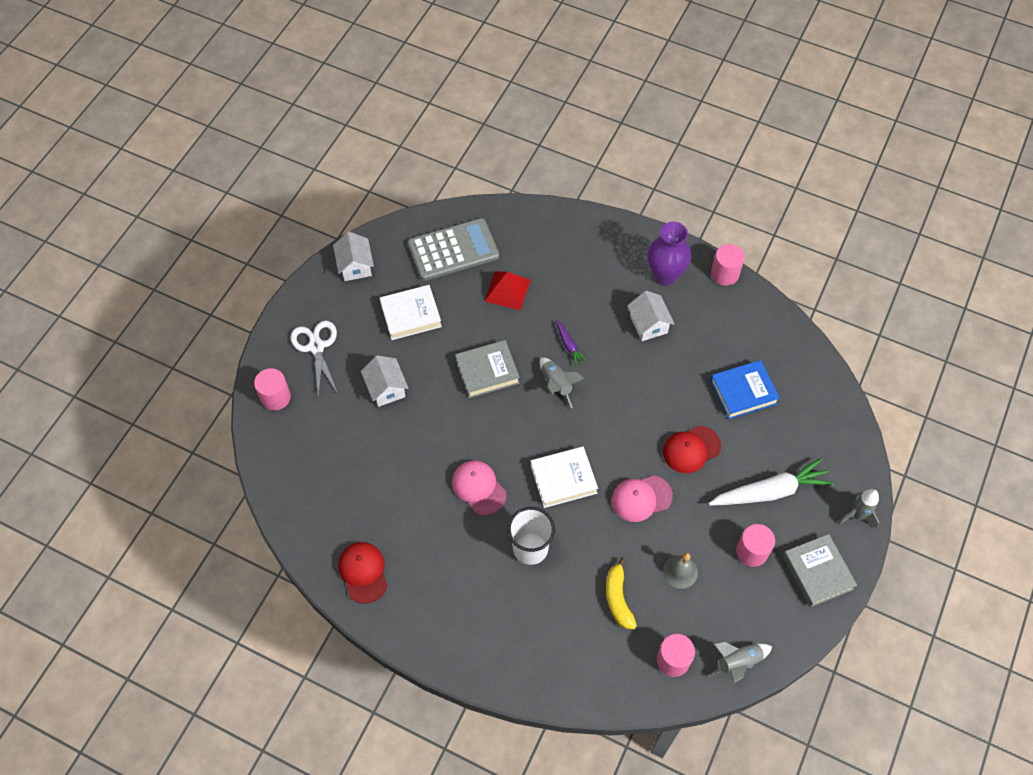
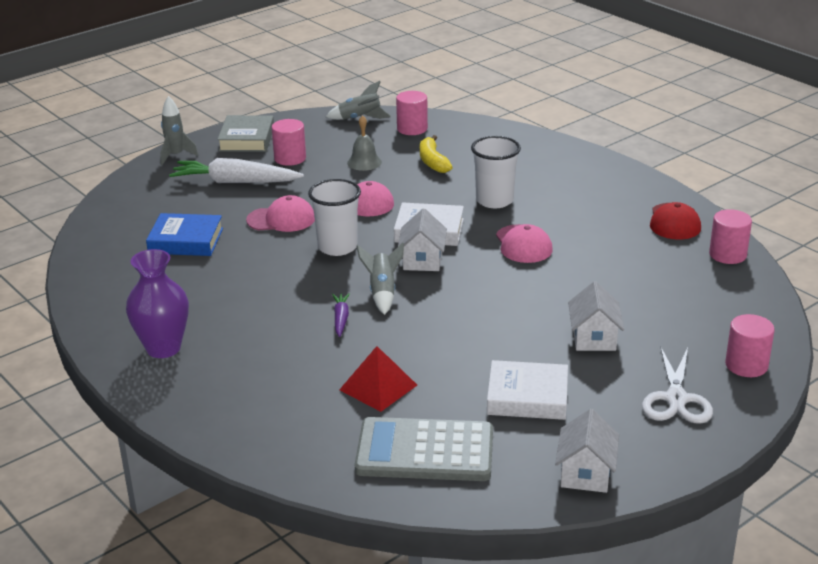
camera: 155 degrees left, 30 degrees down
grey book [455,340,520,398] -> none
yellow banana [606,557,637,629] -> yellow banana turned 150 degrees clockwise [420,135,453,173]
white house [627,291,675,341] -> white house moved to [398,209,447,271]
red cap [663,426,721,473] -> pink cap [246,195,315,232]
pink cylinder [711,244,745,286] -> pink cylinder moved to [709,209,752,264]
none -> white cup [308,179,361,256]

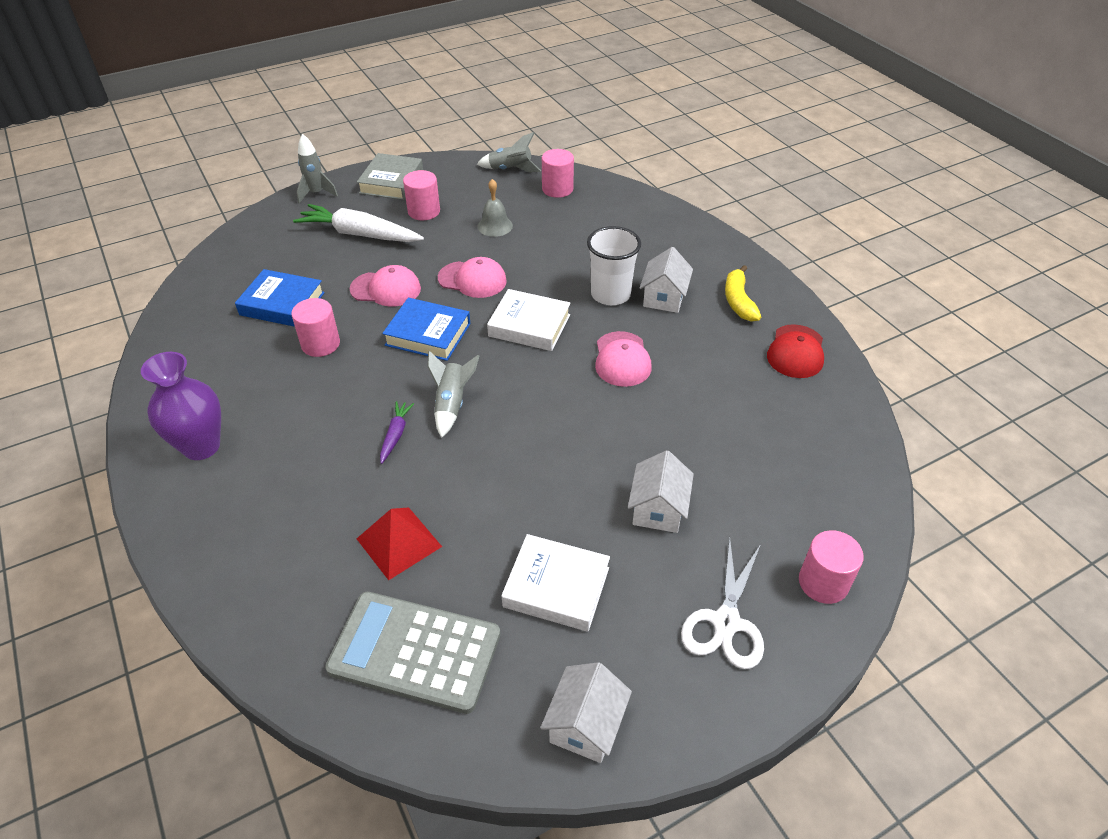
camera: 10 degrees right, 15 degrees up
white cup [308,179,361,256] -> blue book [382,298,471,361]
white house [398,209,447,271] -> white house moved to [640,247,693,313]
yellow banana [420,135,453,173] -> yellow banana moved to [725,265,761,322]
pink cylinder [709,209,752,264] -> pink cylinder moved to [291,298,340,357]

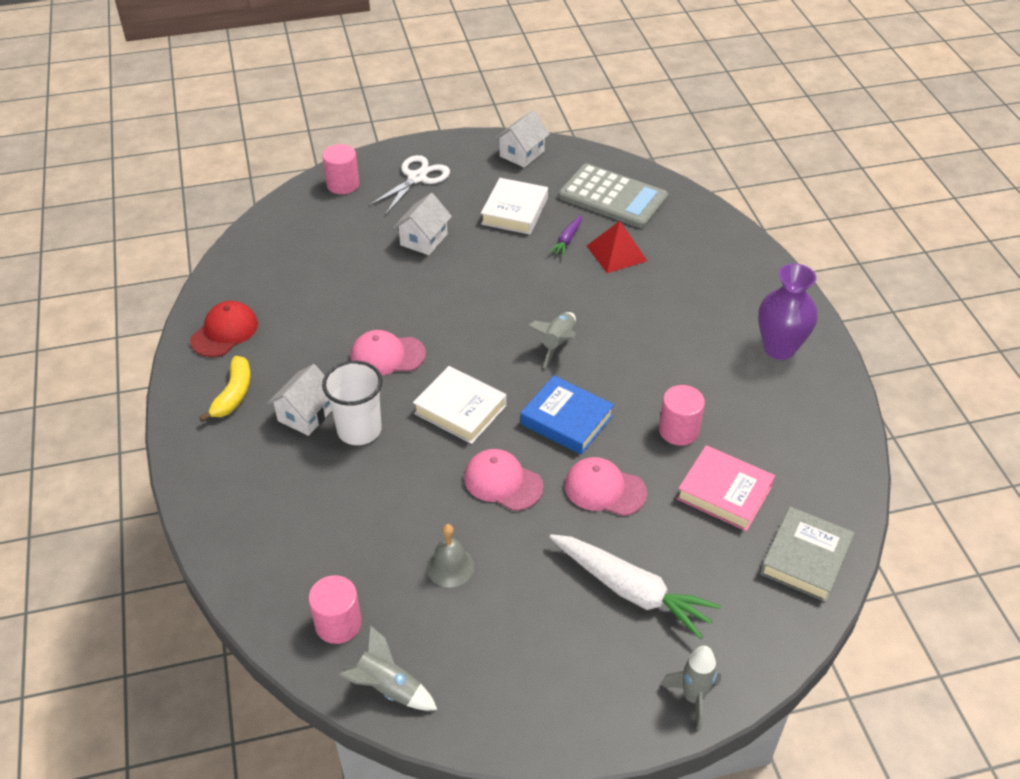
camera: 165 degrees left, 0 degrees up
blue book [235,269,325,327] -> pink book [677,445,775,531]
grey book [357,153,423,200] -> grey book moved to [760,507,855,602]
purple carrot [380,401,414,464] -> purple carrot moved to [549,215,582,257]
pink cylinder [403,170,440,220] -> none
white book [501,534,610,632] -> white book turned 75 degrees clockwise [481,178,548,234]
pink cap [595,331,652,387] -> pink cap turned 105 degrees counterclockwise [351,330,426,376]

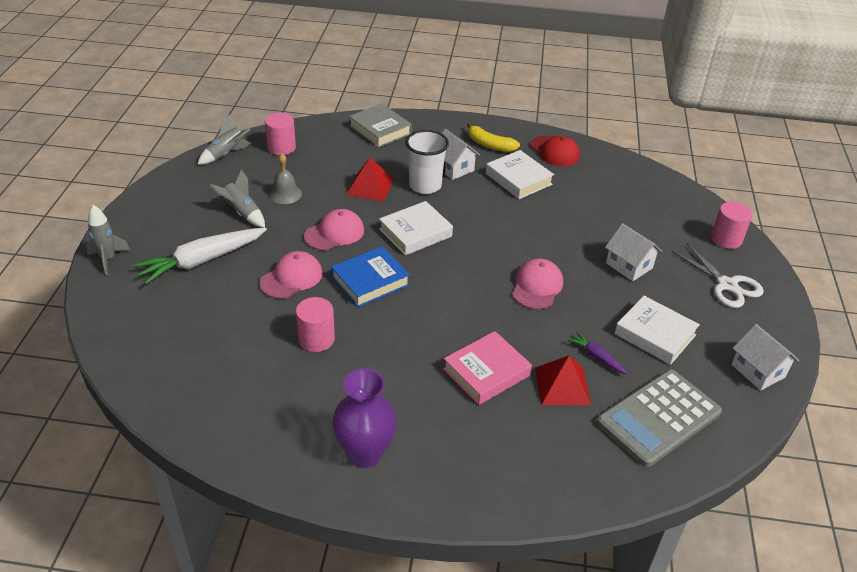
camera: 110 degrees right, 5 degrees down
pink cap [351,330,426,376] -> pink cap moved to [512,259,563,309]
grey rocket [527,312,576,368] -> grey rocket moved to [210,169,265,228]
pink book [677,445,775,531] -> pink book moved to [443,331,532,405]
grey book [760,507,855,602] -> grey book moved to [349,104,412,148]
none -> red pyramid [346,158,394,201]
none -> white book [486,150,554,199]

